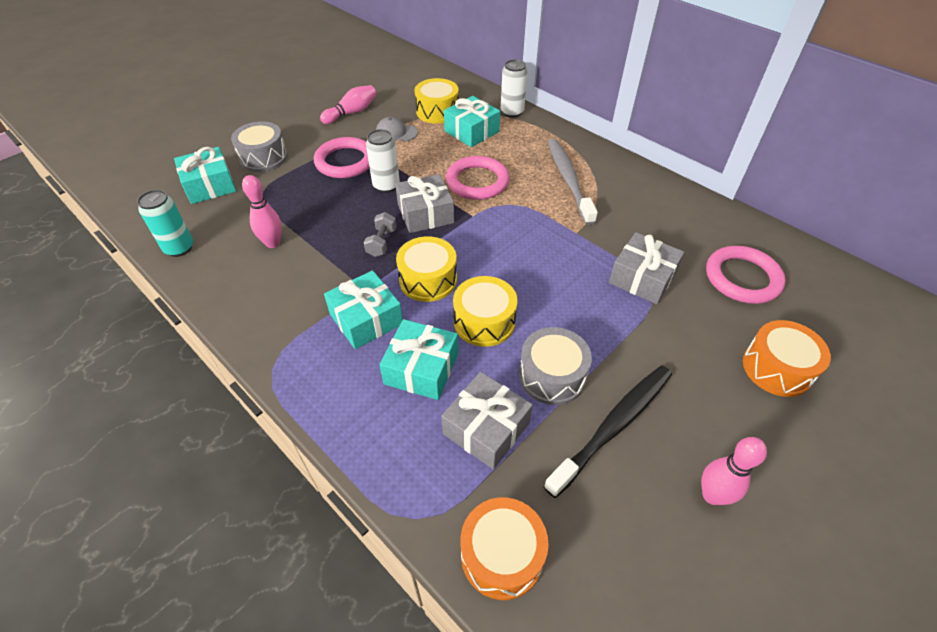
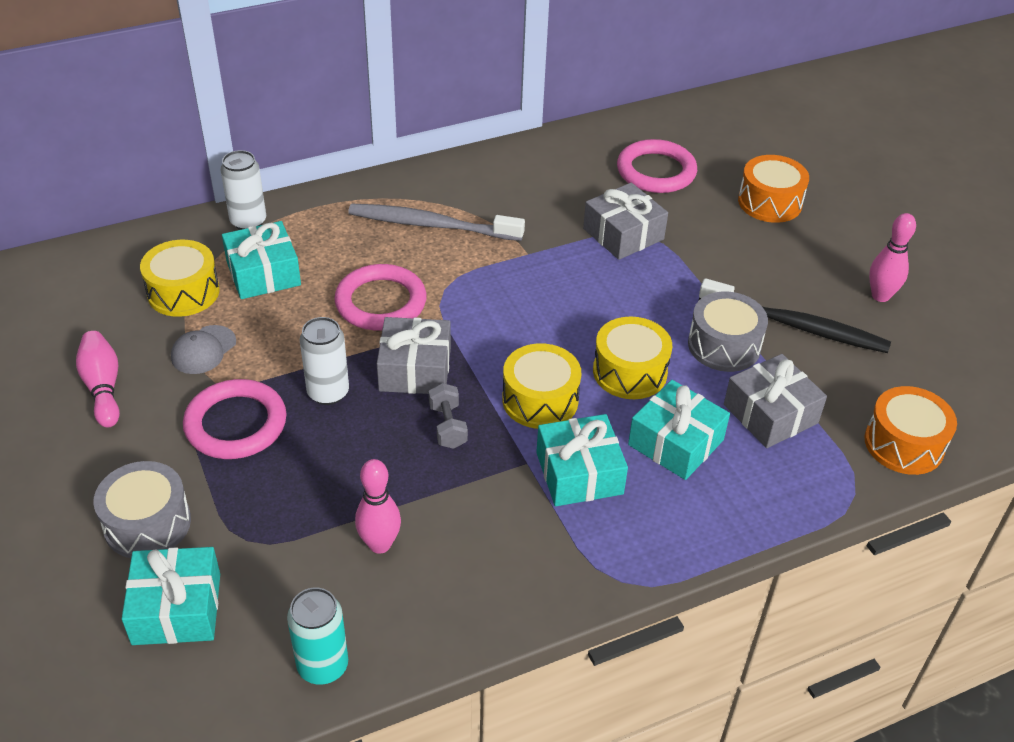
camera: 70 degrees left, 5 degrees down
grey dumbbell [364,212,397,257] -> grey dumbbell turned 45 degrees clockwise [429,383,468,449]
black toothbrush [544,365,672,498] -> black toothbrush turned 135 degrees clockwise [699,278,891,353]

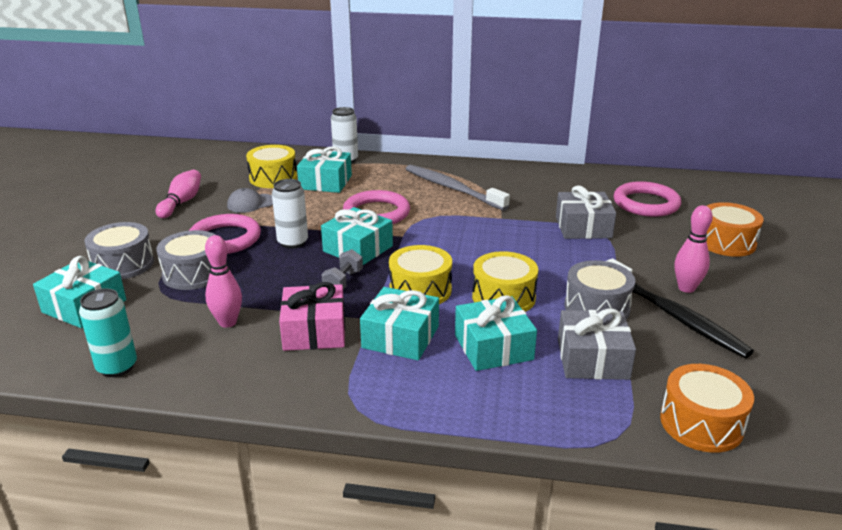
camera: 35 degrees right, 15 degrees down
grey gift [377,317,451,394] -> turquoise gift [321,207,393,265]
pink bowling pin [869,213,916,302] -> pink bowling pin moved to [675,205,713,293]
none -> grey drum [156,230,215,290]
none -> pink gift [279,282,345,351]

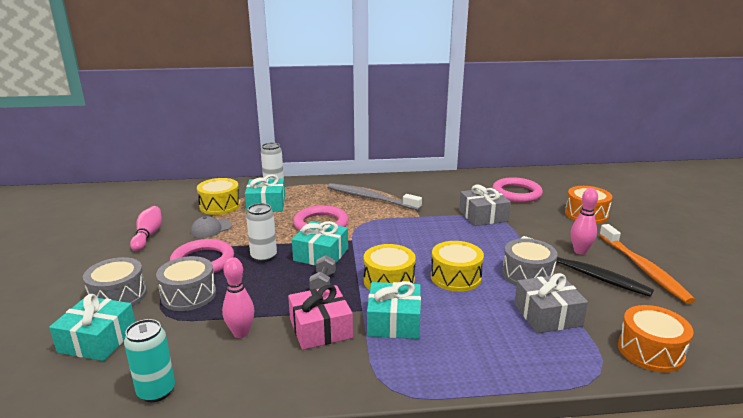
camera: 15 degrees left, 5 degrees down
turquoise gift [455,295,537,371] -> none
none -> orange toothbrush [599,224,695,304]

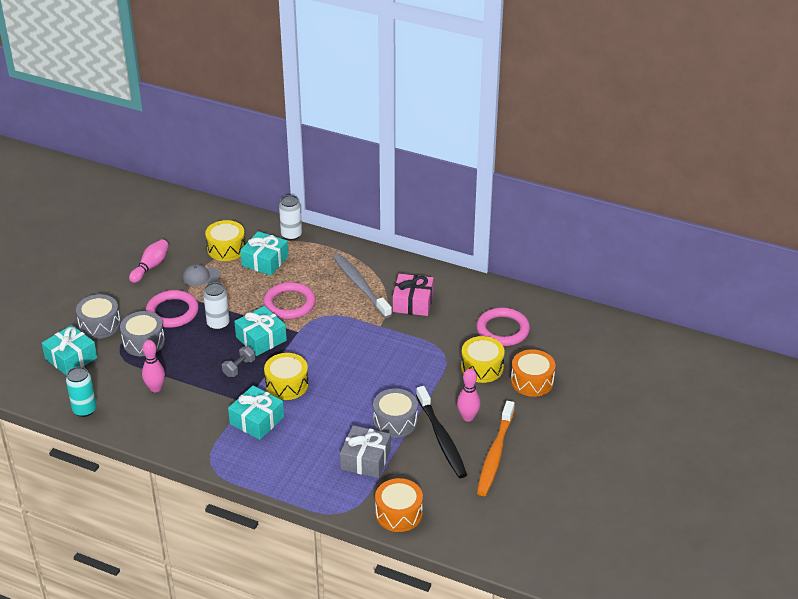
camera: 30 degrees right, 15 degrees up
pink gift [288,285,353,350] -> pink gift moved to [393,274,434,316]
yellow drum [431,241,484,292] -> yellow drum moved to [461,336,505,383]
grey gift [459,185,511,226] -> none

